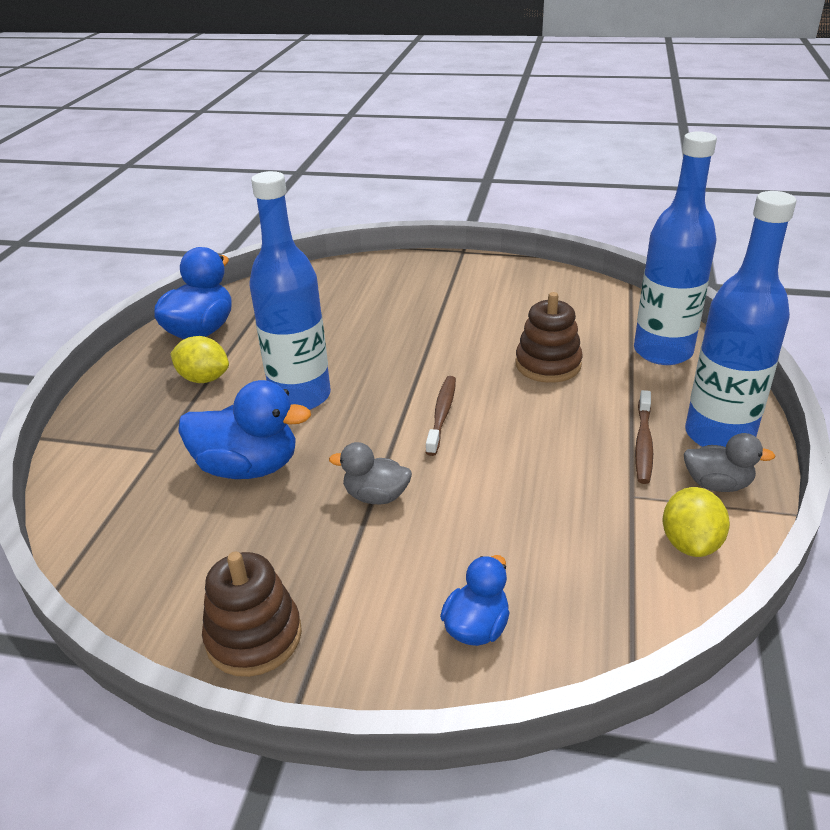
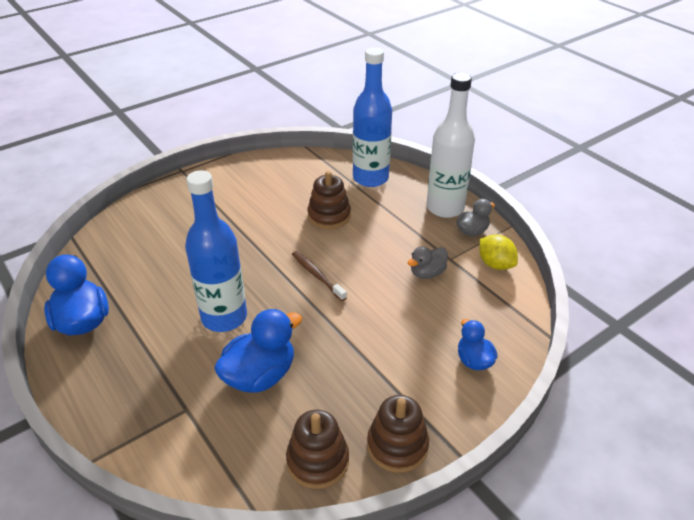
camera: 50 degrees left, 5 degrees up
yellow lemon [170,336,229,383] -> none
grey duck [329,442,412,505] -> grey duck moved to [408,246,448,279]
brown toothbrush [635,390,653,484] -> none
blue bottle [685,191,796,447] -> white bottle [426,73,475,218]
none -> brown stacking toy [286,410,349,489]

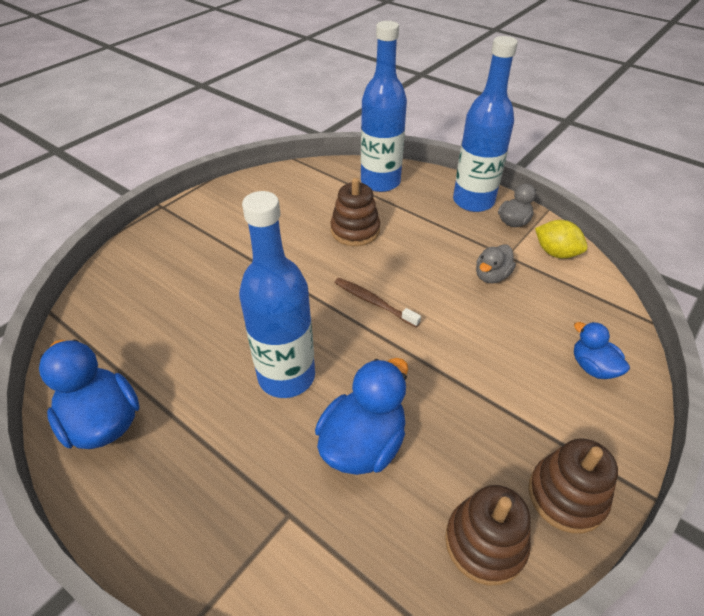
camera: 15 degrees left, 5 degrees up
white bottle [426,73,475,218] -> blue bottle [453,36,518,212]

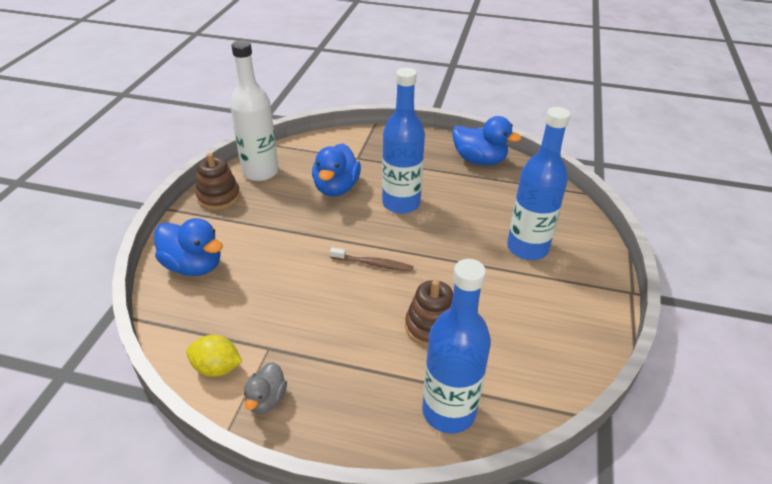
camera: 155 degrees right, 5 degrees down
brown stacking toy [445,485,531,586] -> white bottle [230,40,279,181]
blue bottle [453,36,518,212] -> blue bottle moved to [507,107,570,260]
grey duck [476,244,516,283] -> none
blue duck [574,322,630,379] -> blue duck [154,218,223,276], size x1.71

